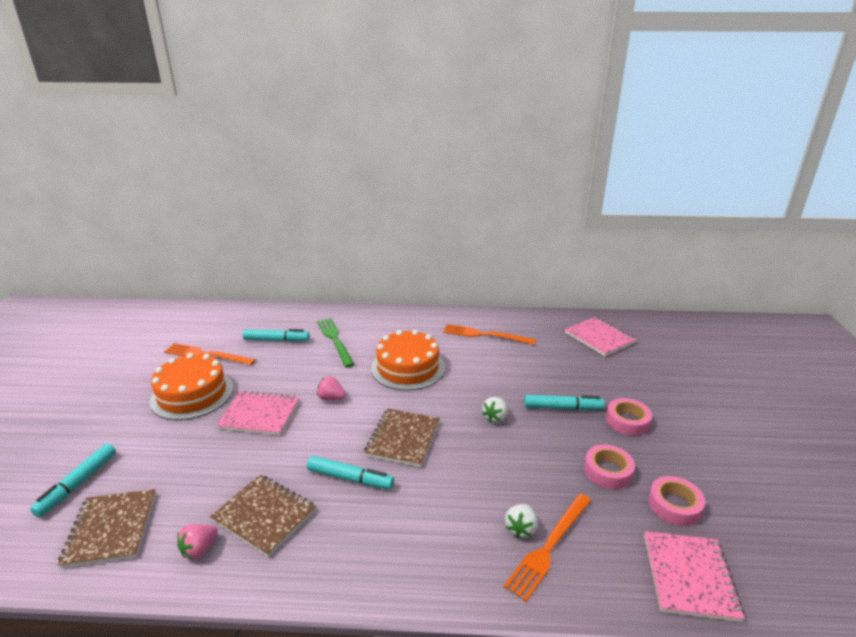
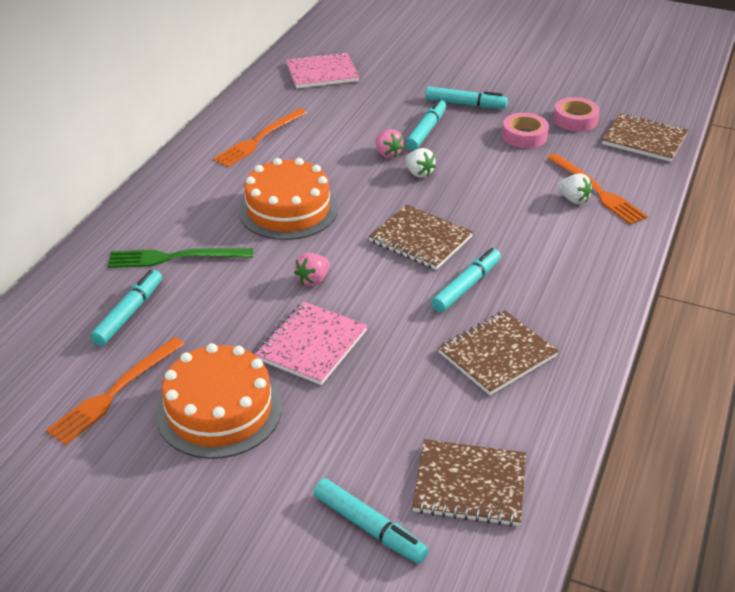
camera: 70 degrees left, 10 degrees up
pink strawberry [177,524,218,560] -> pink strawberry moved to [376,129,404,158]
pink tape [606,398,652,436] -> turquoise marker [425,86,508,109]
pink notebook [644,531,745,622] -> brown notebook [602,113,688,162]

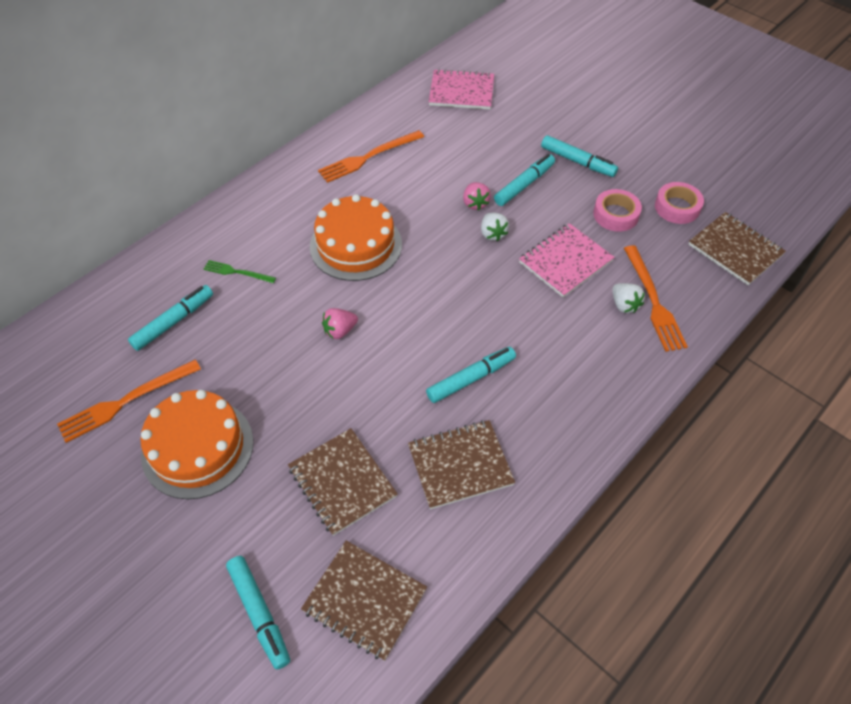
camera: 20 degrees right, 15 degrees up
green fork [108,248,253,268] -> green fork [204,260,276,283], size x0.58
pink notebook [255,301,368,385] -> pink notebook moved to [519,223,615,298]
brown notebook [369,204,473,270] -> brown notebook moved to [288,428,398,536]

